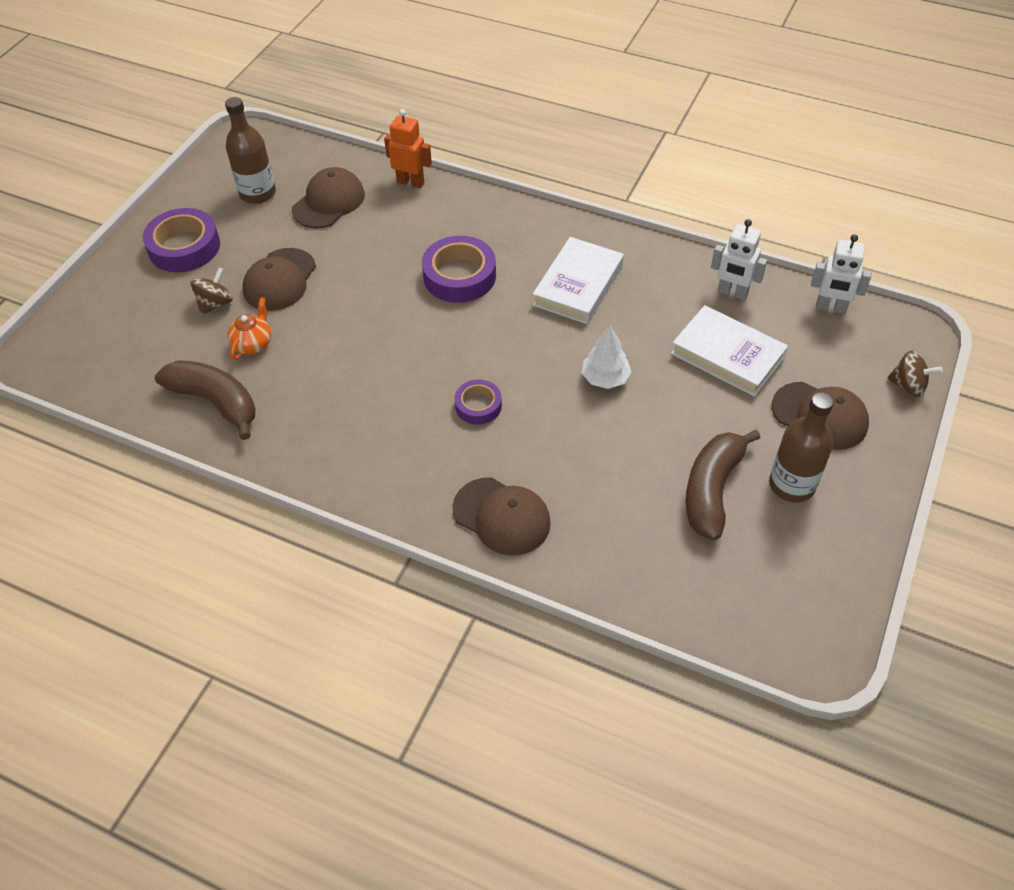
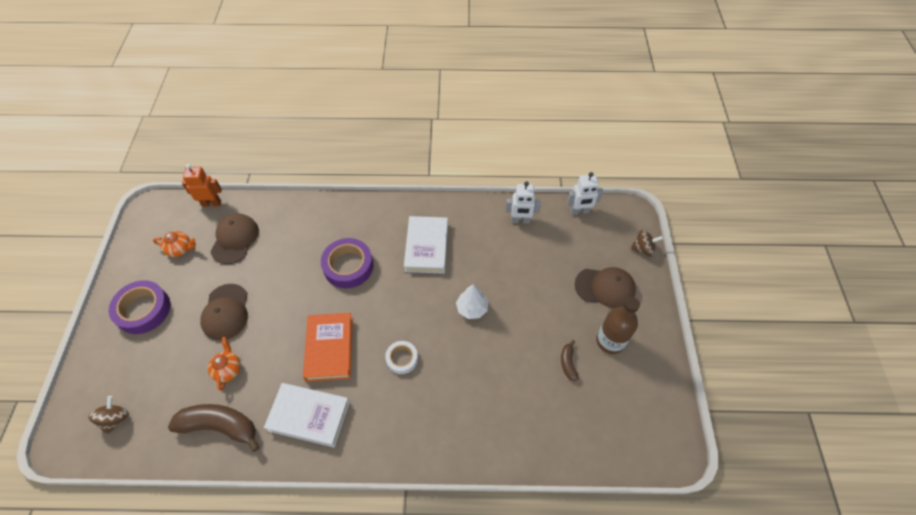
camera: 25 degrees left, 5 degrees up
brown spinning top [190,267,233,315] -> brown spinning top moved to [88,396,129,435]
brown bottle [225,97,276,204] -> orange teapot [153,231,196,257]
orange robot [384,109,432,188] -> orange robot moved to [182,164,222,207]
brown cap [452,477,551,556] -> none
purple tape [454,380,502,425] -> white tape [385,341,418,374]
white book [671,305,788,397] -> white book moved to [264,383,350,447]
brown banana [686,430,760,540] -> brown banana [561,340,579,381], size x0.48
none -> orange book [303,313,353,382]

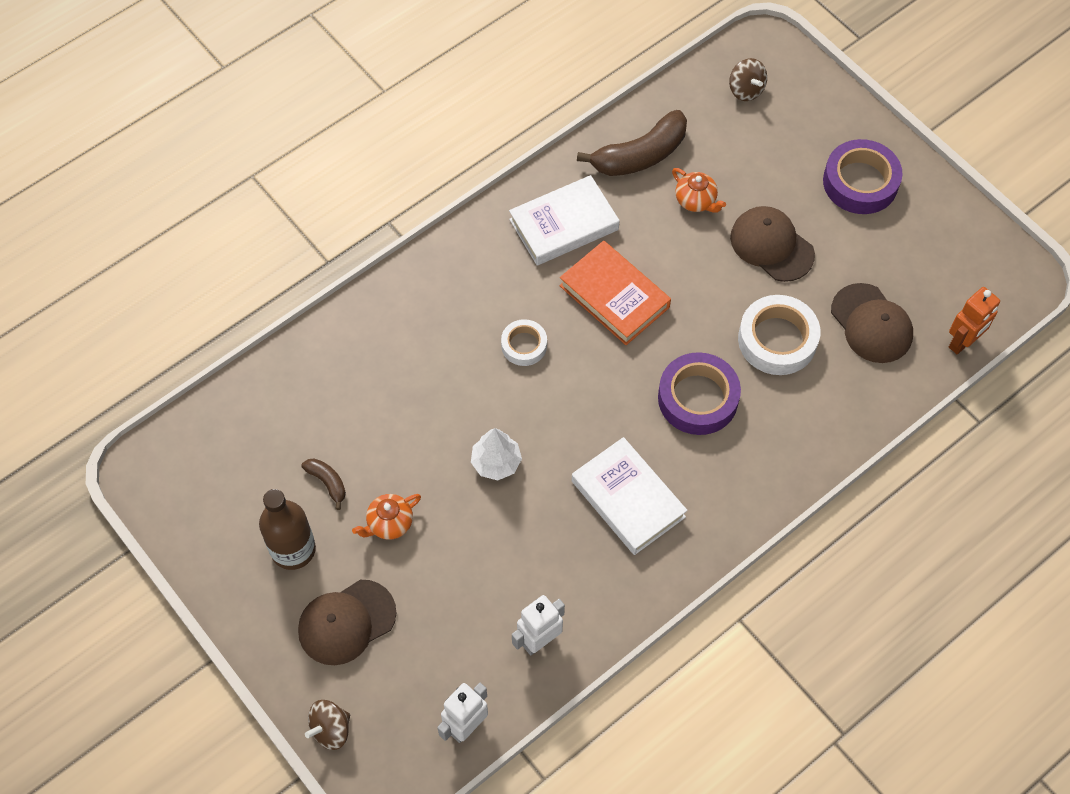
camera: 140 degrees right, 5 degrees up
orange teapot [153,231,196,257] -> orange teapot moved to [352,494,421,540]
none -> white tape [738,295,820,375]

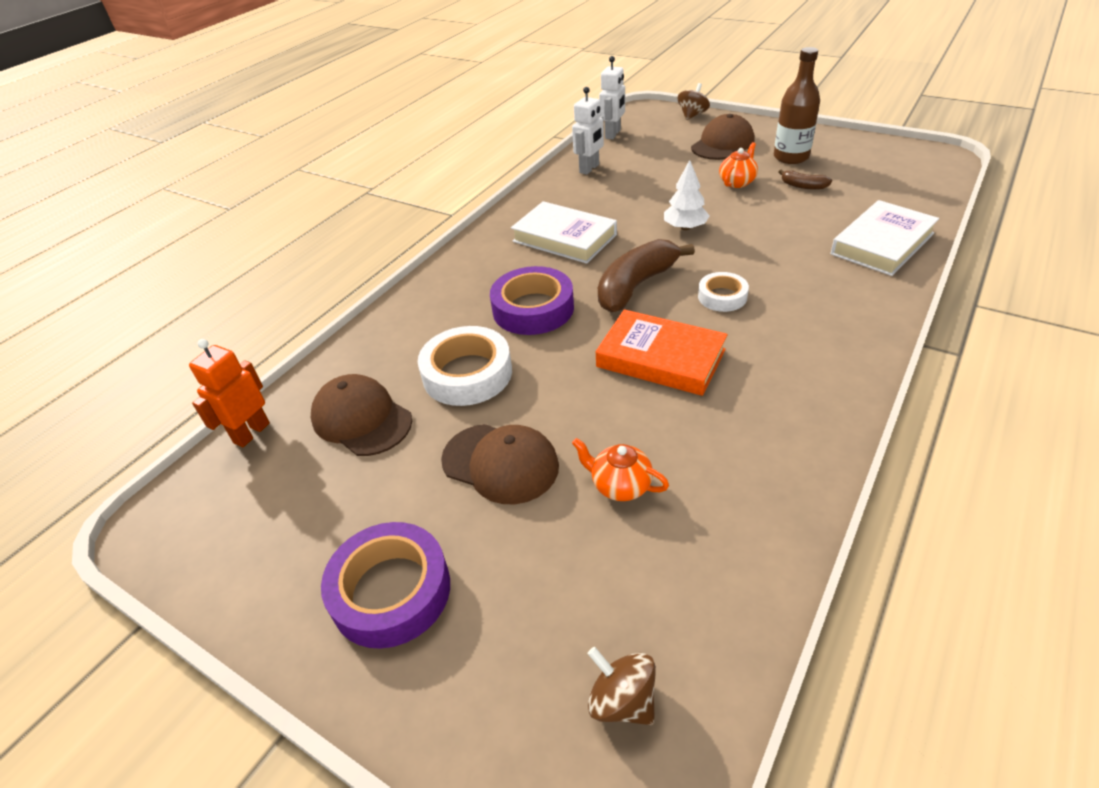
camera: 165 degrees right, 20 degrees down
white book [509,175,620,266] -> white book moved to [831,200,939,276]
brown banana [577,110,687,176] -> brown banana moved to [598,239,695,312]

